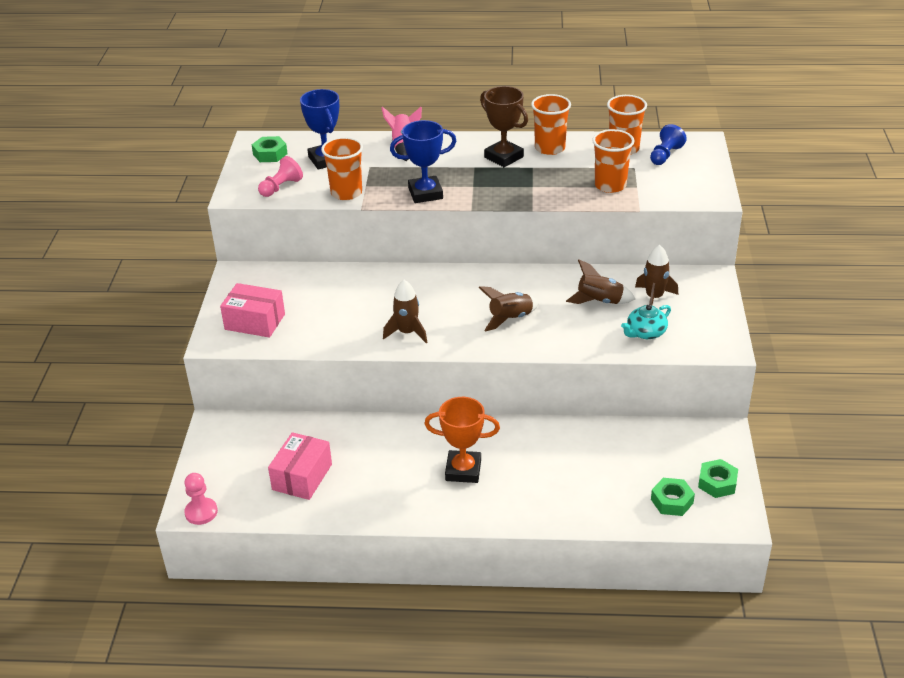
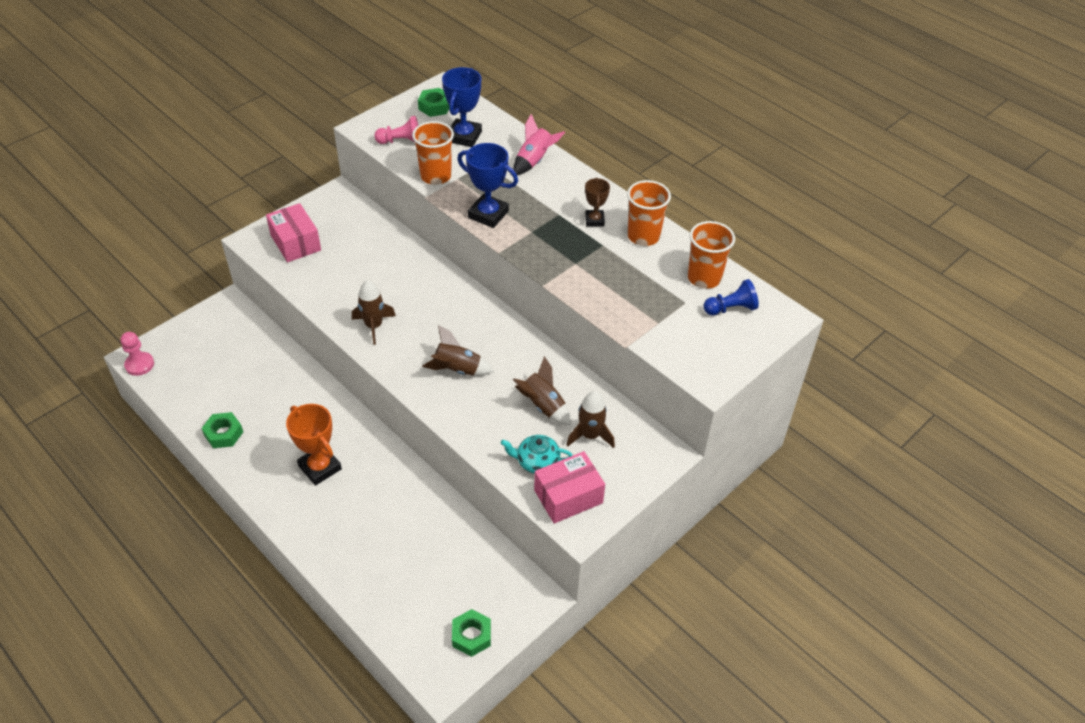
camera: 40 degrees right, 10 degrees up
pink box [268,432,332,500] -> pink box moved to [534,451,605,524]
brown trophy [480,86,528,167] -> brown trophy [585,178,610,226], size x0.60
orange cup [592,129,634,193] -> none
green nut [651,478,695,516] -> green nut moved to [202,412,243,448]

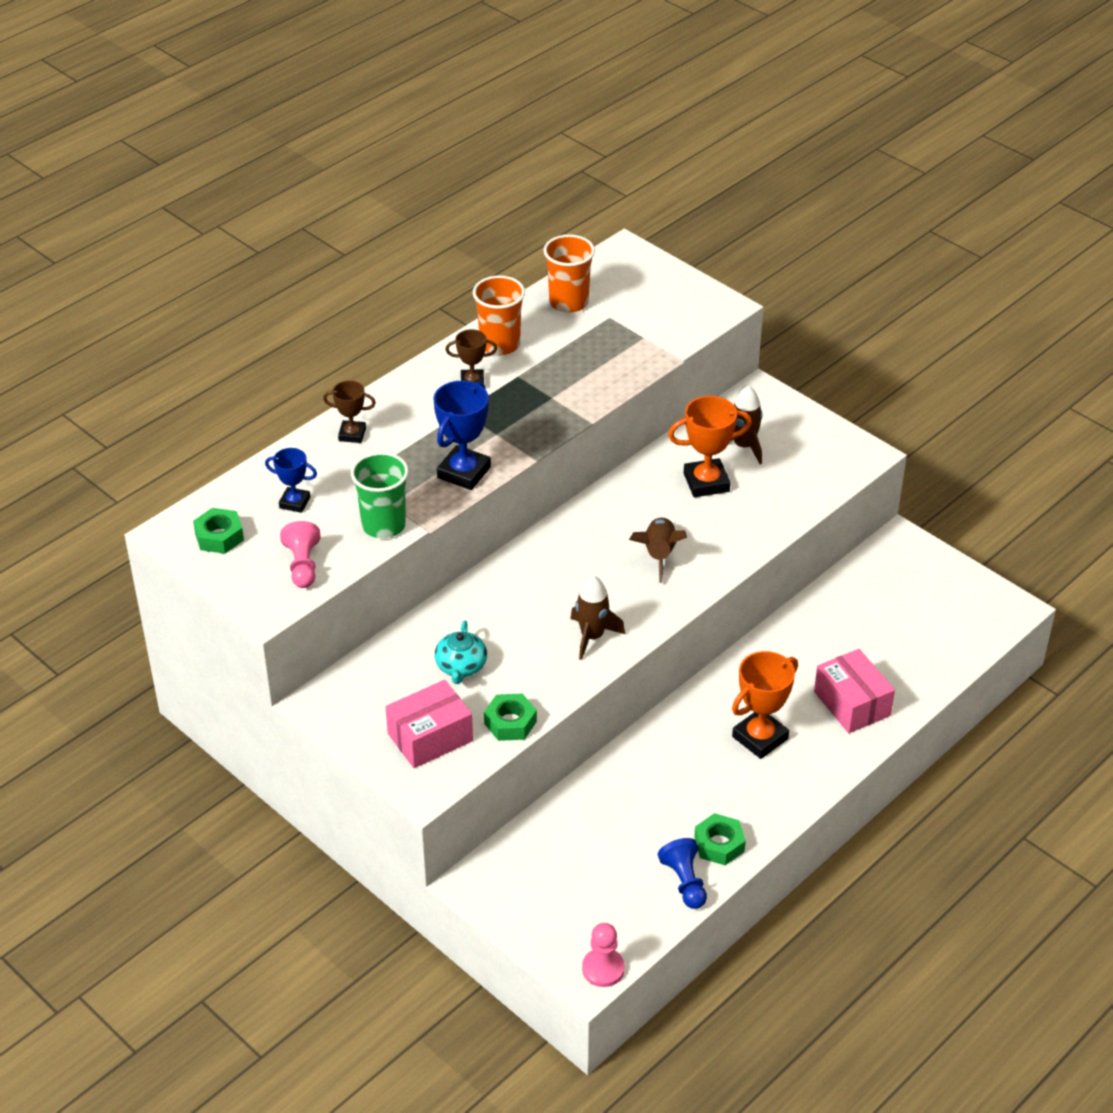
camera: 90 degrees left, 5 degrees down
orange cup [412,121,454,185] -> green cup [351,452,409,538]
blue trophy [442,67,482,147] -> blue trophy [265,448,317,513], size x0.60
green nut [452,609,491,657] -> green nut moved to [484,693,537,741]
turquoise teapot [501,435,573,474] -> turquoise teapot moved to [435,620,487,684]
brown rocket [513,356,571,425] -> orange trophy [668,396,752,497]
pink rocket [514,114,565,175] -> brown trophy [323,381,376,443]
pink box [534,451,605,524] -> pink box moved to [814,649,895,733]
blue pawn [703,279,759,315] -> blue pawn moved to [658,838,707,909]

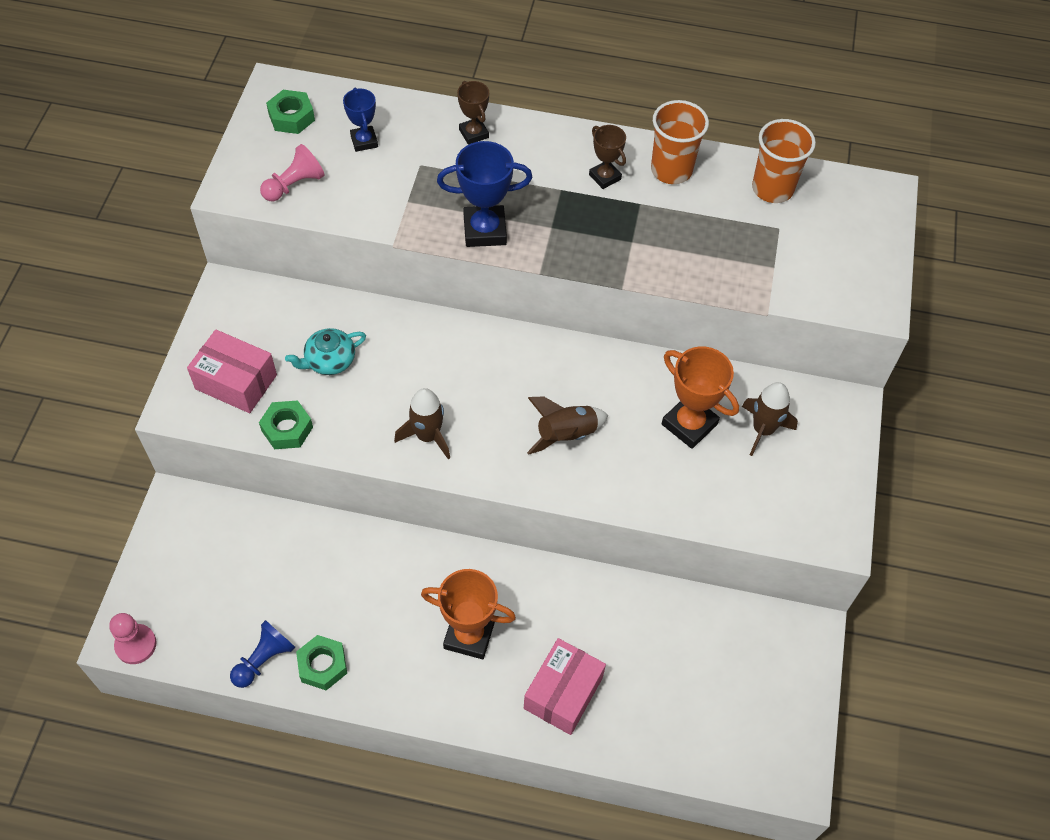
camera: 55 degrees right, 15 degrees up
green cup [351,452,409,538] -> none

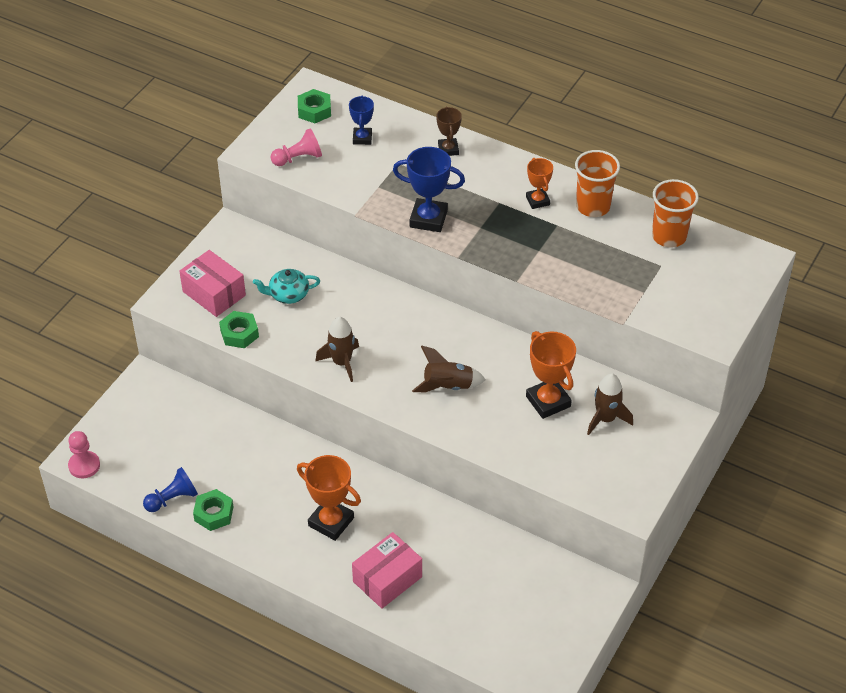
camera: 20 degrees right, 10 degrees down
brown trophy [589,125,626,189] -> orange trophy [526,158,553,209]

